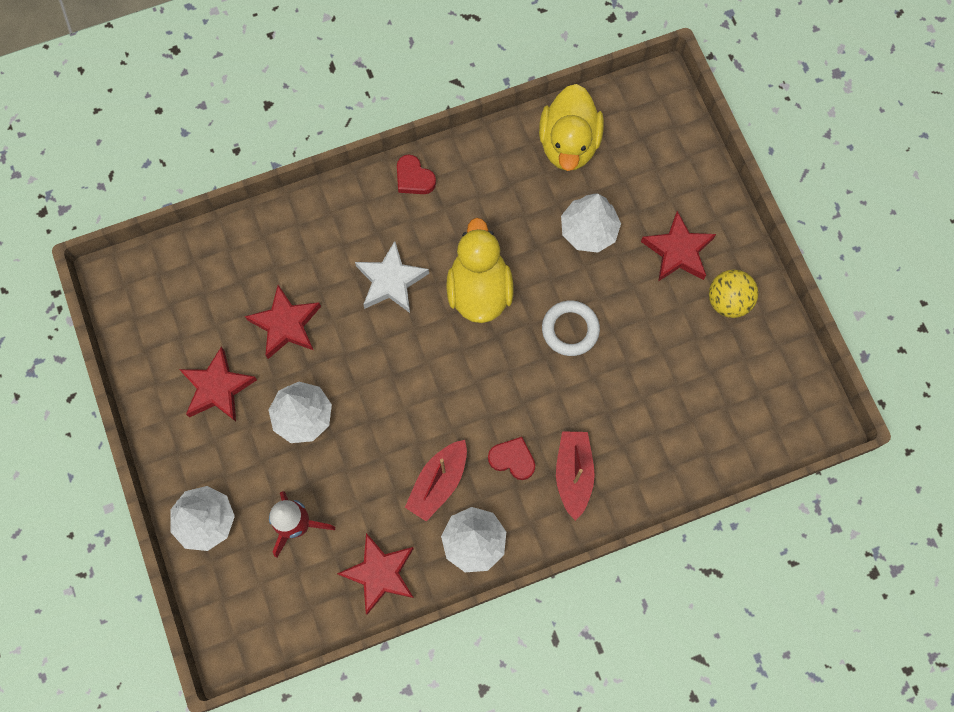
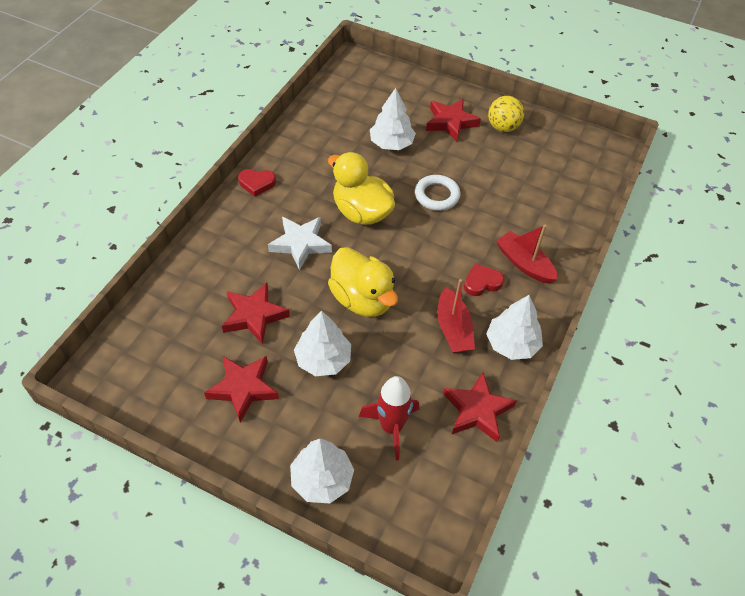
camera: 45 degrees left, 20 degrees down
yellow duck [539,84,604,171] -> yellow duck moved to [328,247,398,317]

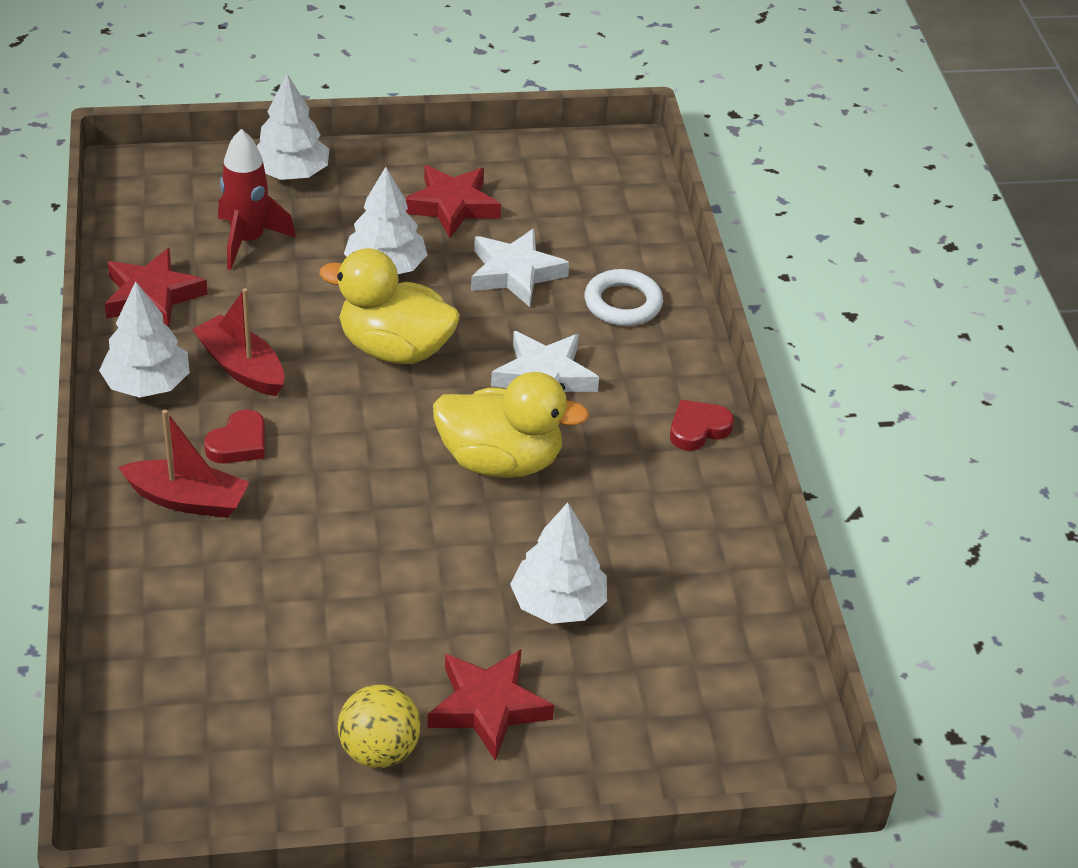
camera: 145 degrees right, 10 degrees down
red star [222,283,290,345] -> white star [471,228,569,307]
white ring [415,175,460,211] -> white ring moved to [584,269,663,326]

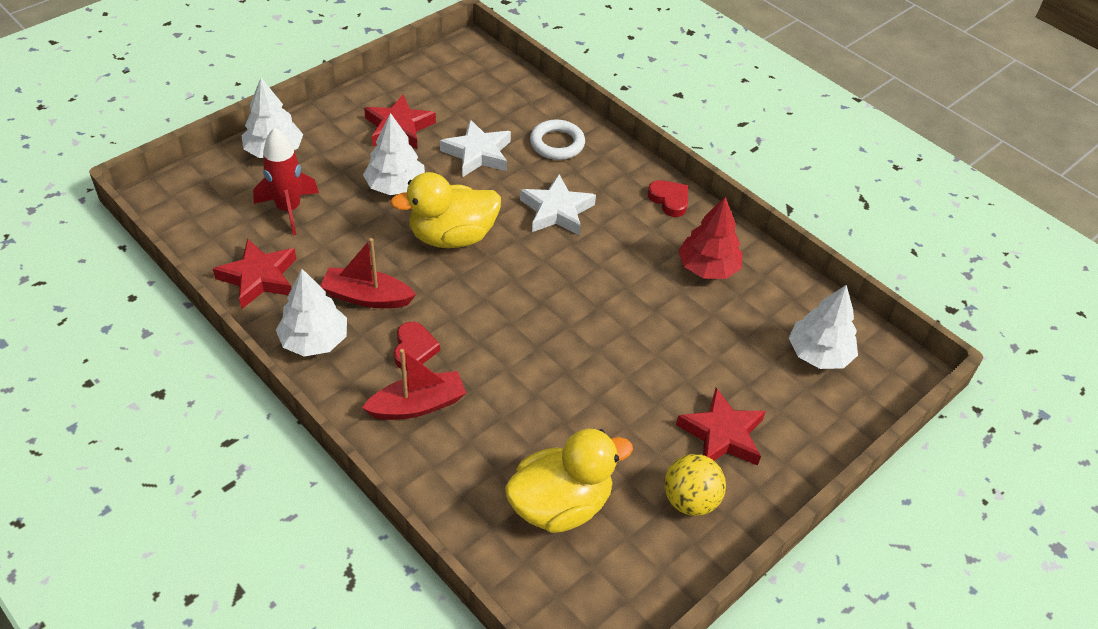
camera: 35 degrees left, 5 degrees up
yellow duck [433,372,589,478] -> yellow duck moved to [505,429,633,533]
white tree [510,502,607,624] -> white tree moved to [789,285,858,369]
red heart [670,400,734,451] -> red heart turned 120 degrees clockwise [648,180,688,217]
none -> red tree [678,197,743,279]

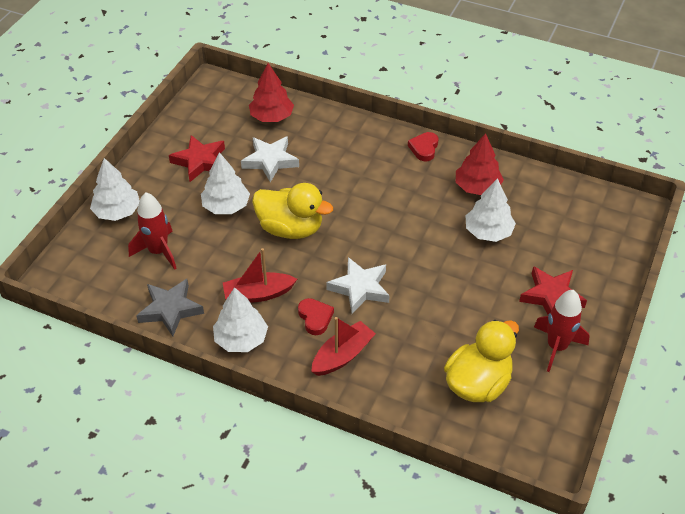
camera: 20 degrees left, 0 degrees up
red star [213,239,296,309] -> grey star [136,279,204,337]
yellow duck [390,172,501,248] -> yellow duck turned 120 degrees counterclockwise [252,183,333,239]
white star [520,174,596,236] -> white star moved to [326,257,390,314]
white ring [530,119,585,160] -> none
red heart [648,180,688,217] -> red heart turned 105 degrees counterclockwise [408,132,438,161]
yellow ball [664,454,726,516] -> red rocket [534,290,590,372]
white tree [789,285,858,369] -> white tree moved to [466,178,516,242]
none -> red tree [249,63,294,122]

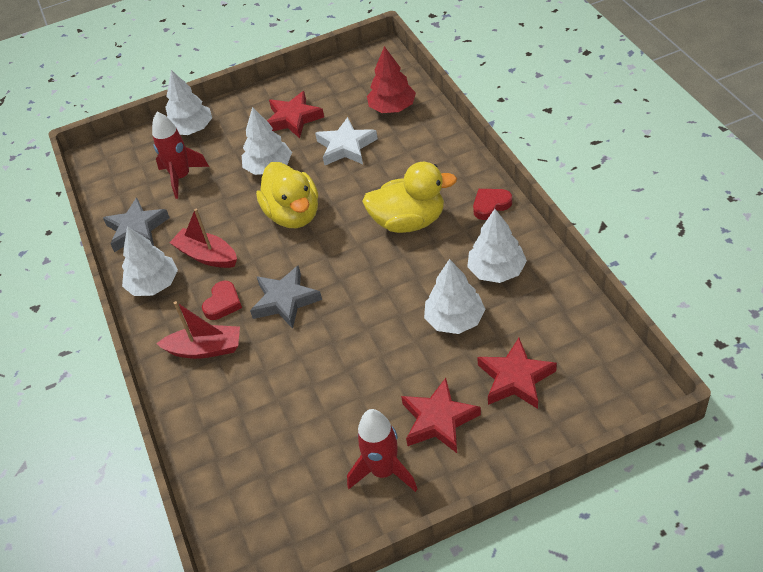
camera: 50 degrees right, 0 degrees up
white star [326,257,390,314] -> grey star [250,265,322,329]
yellow duck [444,320,519,402] -> yellow duck moved to [362,162,457,233]
red tree [456,133,504,195] -> white tree [467,209,527,283]
none -> red star [477,338,557,409]

